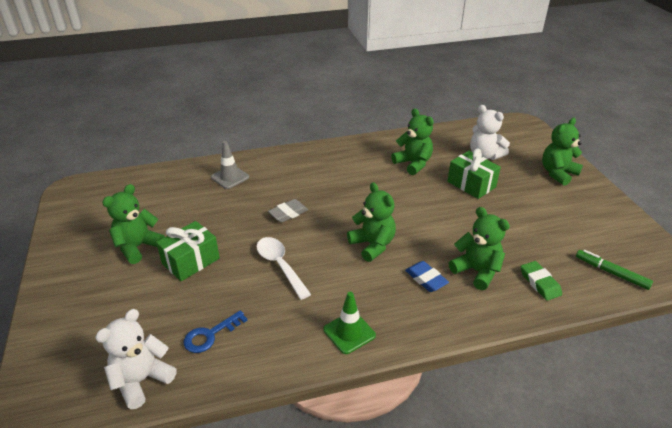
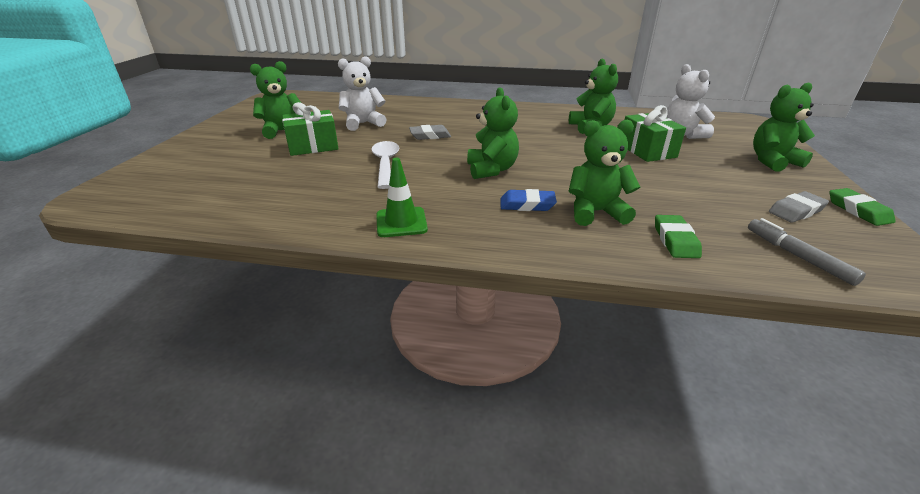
camera: 25 degrees right, 5 degrees down
white teddy bear [95,309,176,409] -> white teddy bear moved to [338,56,387,131]
blue key [184,310,247,353] -> none
grey traffic cone [211,141,249,189] -> none
blue eraser [405,261,449,292] -> blue eraser turned 75 degrees counterclockwise [501,189,557,211]
green teddy bear [449,207,510,290] -> green teddy bear turned 75 degrees counterclockwise [569,120,640,226]
green marker [576,250,653,290] -> grey marker [748,218,866,286]
none -> grey eraser [769,191,829,223]
none -> green eraser [829,188,896,226]

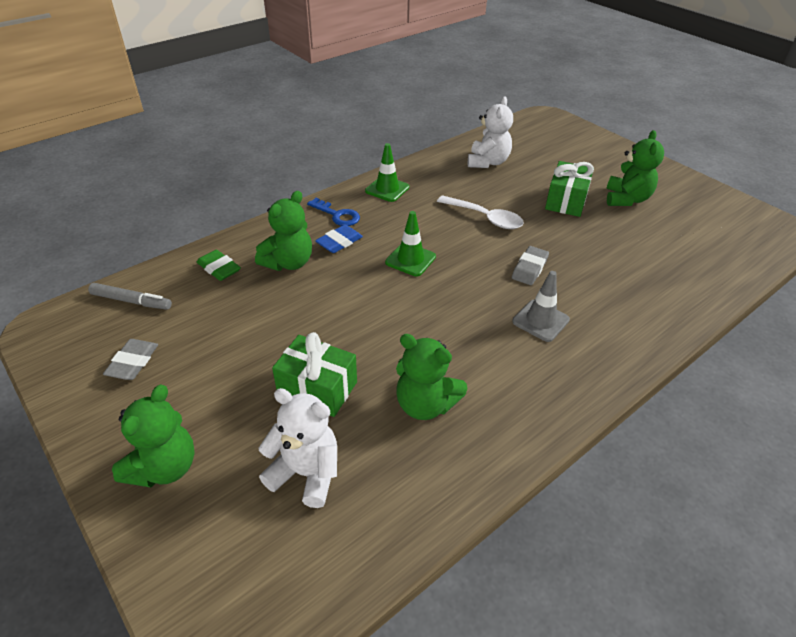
camera: 130 degrees right, 10 degrees up
white teddy bear [338,56,387,131] -> white teddy bear moved to [468,96,513,168]
green teddy bear [467,87,519,179] -> green traffic cone [385,211,436,276]
green eraser [829,188,896,226] -> none
none -> blue key [307,198,360,226]
none -> grey traffic cone [512,271,570,342]

